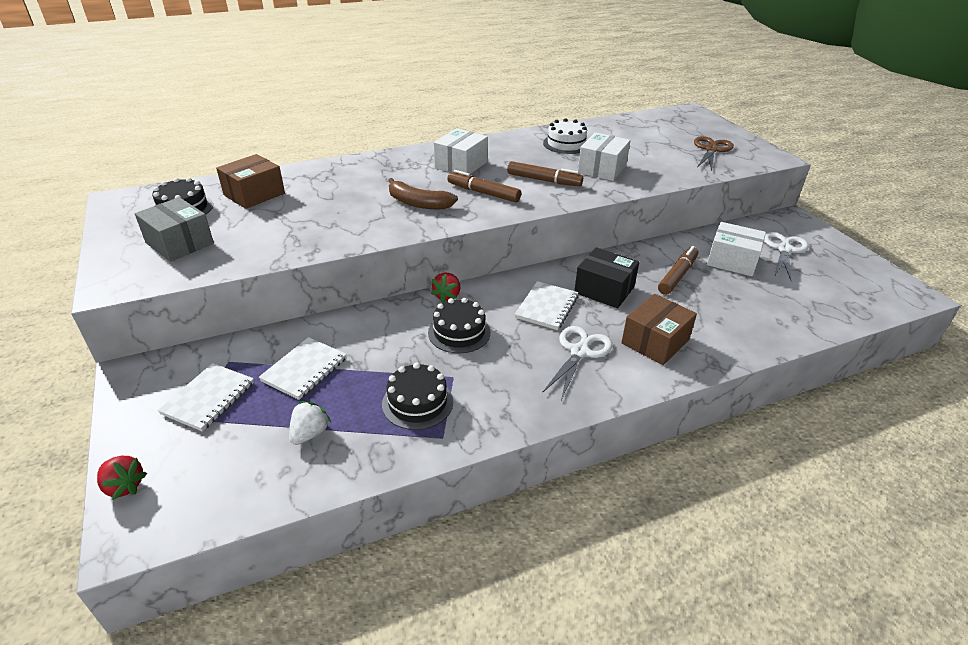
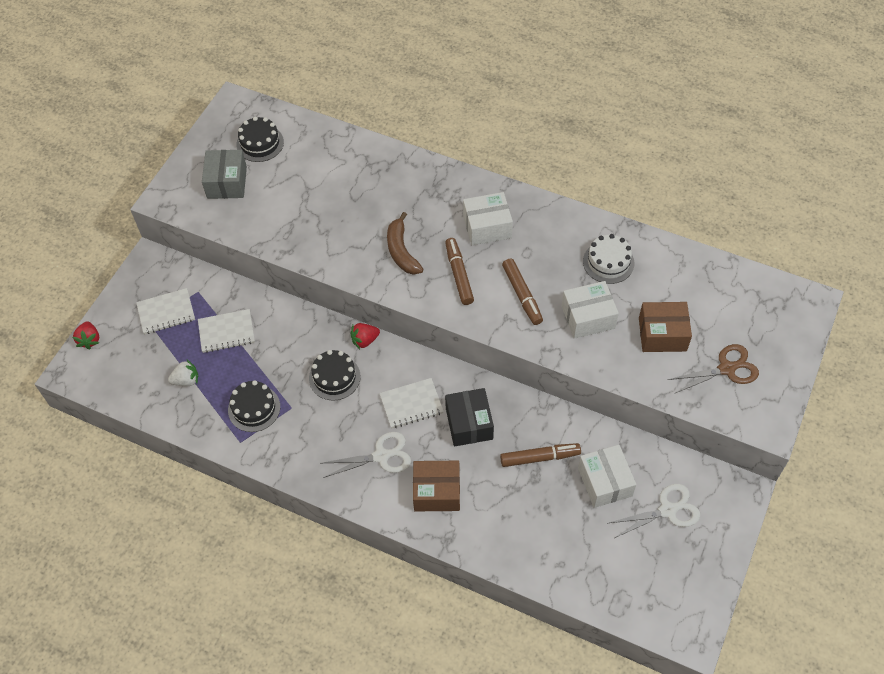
camera: 50 degrees right, 20 degrees up
brown box [216,154,285,209] -> brown box moved to [639,302,692,352]

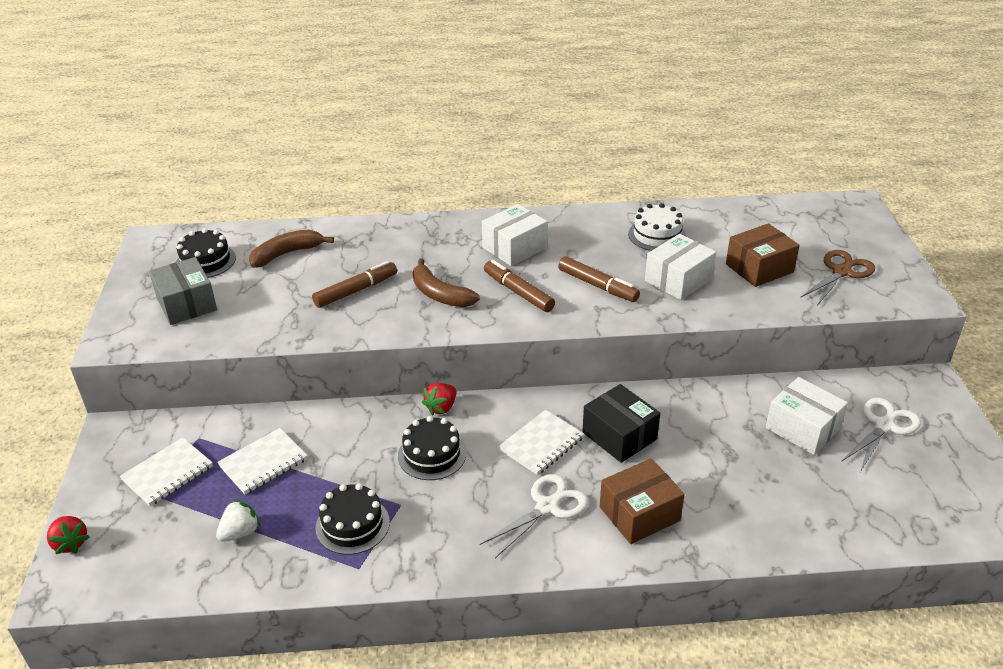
camera: 30 degrees left, 20 degrees down
brown marker [500,443,581,467] -> brown marker moved to [312,261,397,308]
none -> brown banana [249,230,334,268]

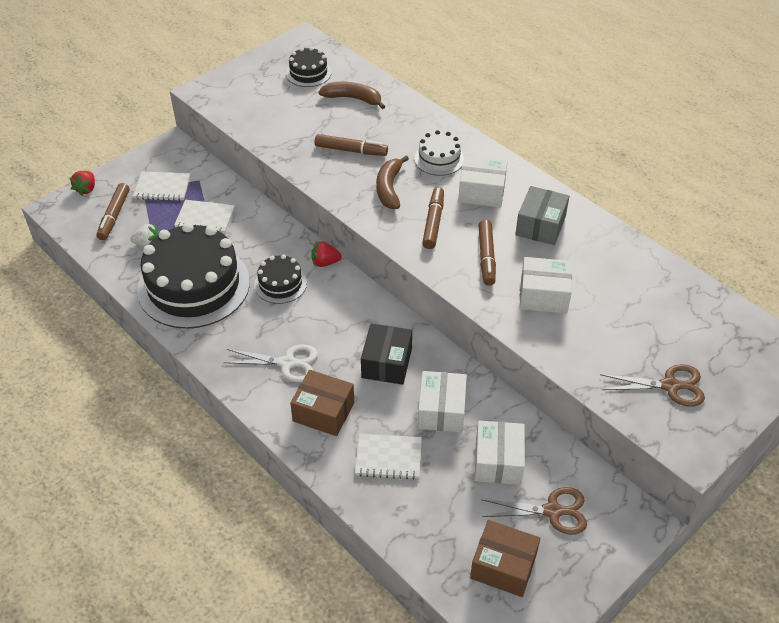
camera: 50 degrees right, 10 degrees up
grey box [149,257,217,325] -> grey box moved to [515,186,570,245]
black cake [315,483,390,555] -> black cake [137,222,250,329], size x2.12
white notebook [498,410,584,475] -> white notebook moved to [355,434,422,480]
white cake [628,203,686,251] -> white cake moved to [414,130,464,176]
brown box [726,223,800,287] -> brown box moved to [470,520,540,597]
white scissors [841,397,921,472] -> brown scissors [481,487,587,535]
none -> brown marker [96,183,129,240]
none -> white box [418,371,467,432]

